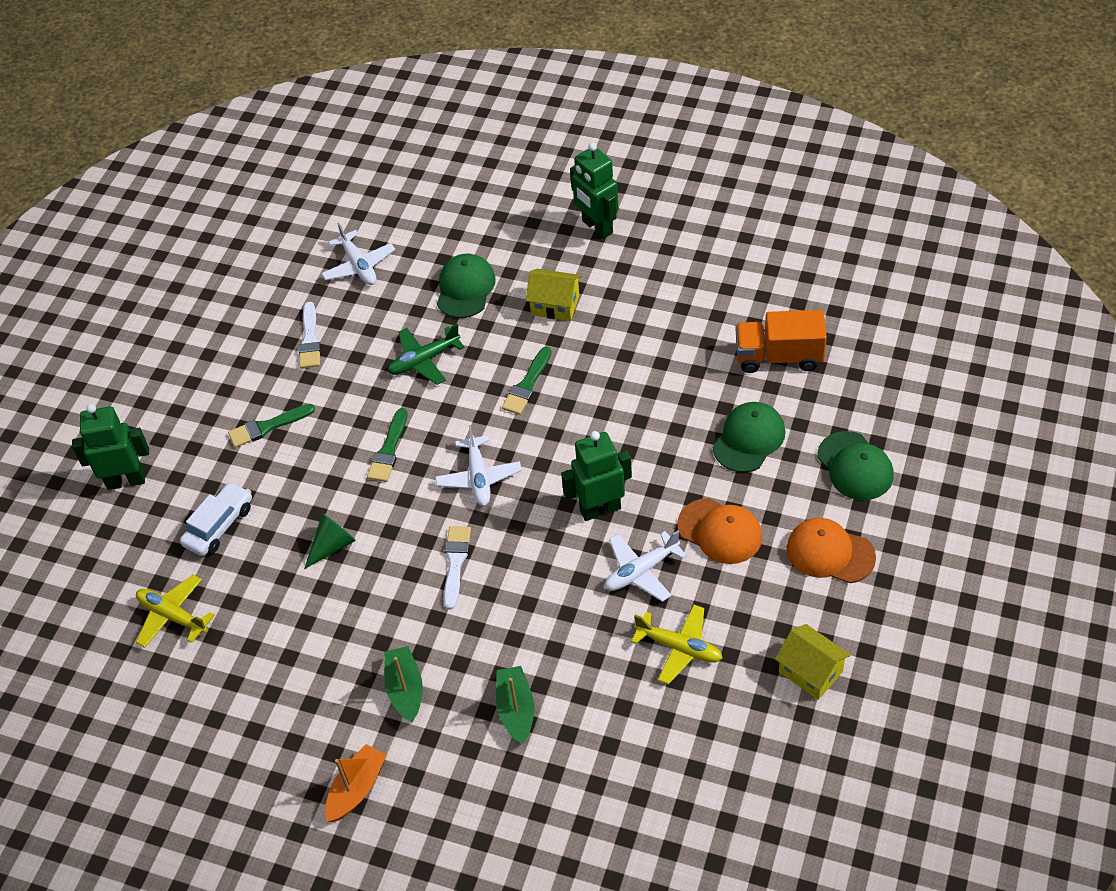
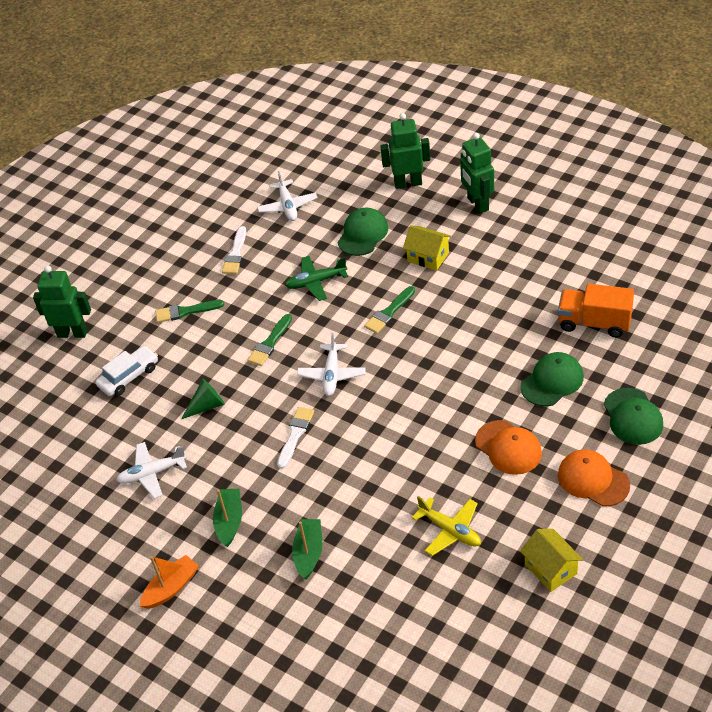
camera: 15 degrees right, 5 degrees down
yellow plane [136,575,215,648] -> none
green robot [561,431,632,521] -> green robot moved to [380,113,430,189]
white plane [605,530,687,602] -> white plane moved to [116,442,187,499]

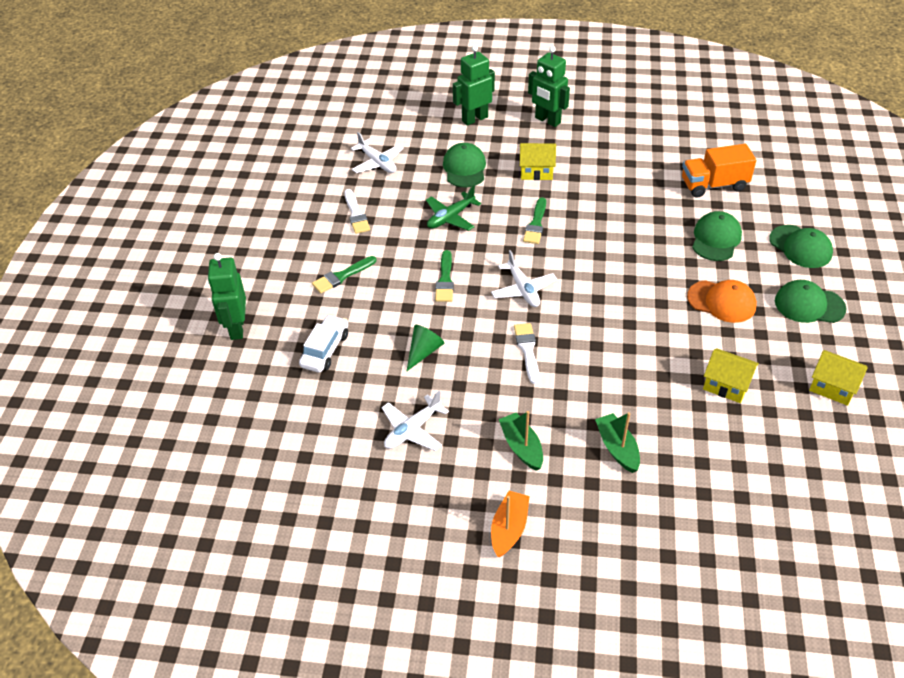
camera: 30 degrees left, 0 degrees up
green robot [33,265,91,338] -> green robot turned 75 degrees counterclockwise [208,253,246,340]
yellow plane [412,496,481,556] -> yellow house [703,348,759,403]
orange cap [558,450,630,507] -> green cap [775,280,847,323]

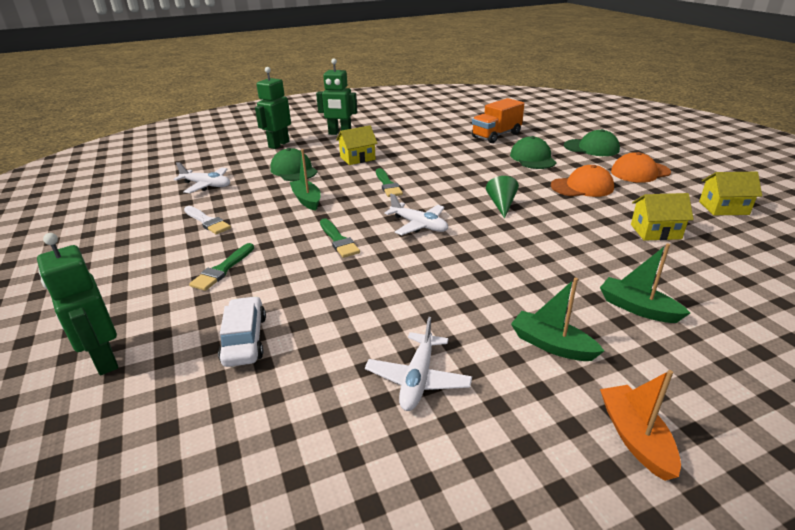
camera: 30 degrees left, 15 degrees down
green cone [407,325,444,371] -> green cone moved to [486,176,519,218]
green plane [426,186,481,231] -> green boat [290,149,321,211]
white brush [514,323,540,384] -> none
green cap [775,280,847,323] -> orange cap [611,152,671,183]

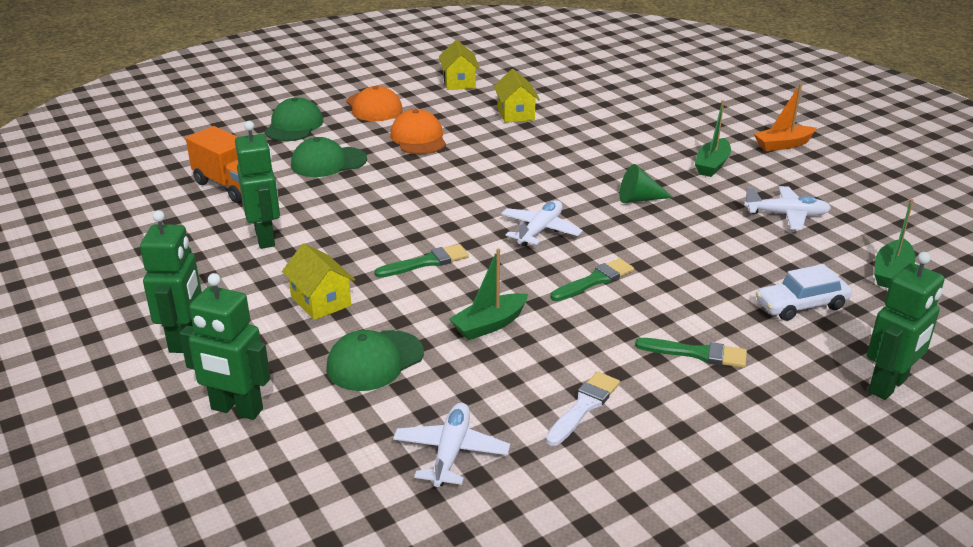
camera: 100 degrees left, 0 degrees up
green cone [486,176,519,218] -> green cone moved to [619,164,674,203]
green boat [600,243,690,323] -> green boat moved to [874,199,916,288]
none -> green robot [235,121,280,249]

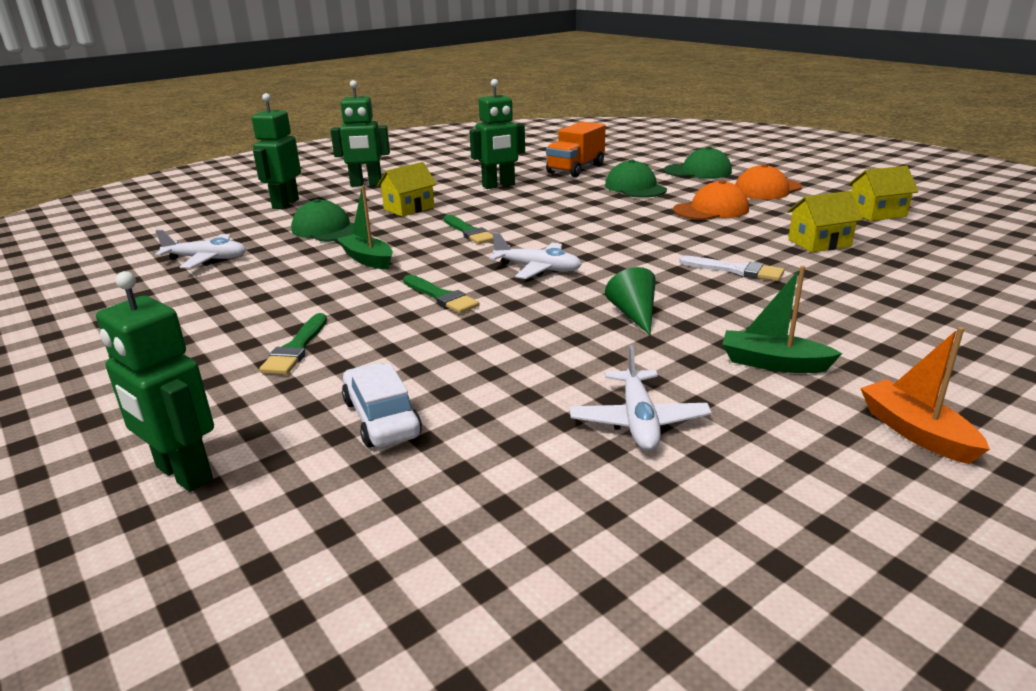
camera: 85 degrees right, 5 degrees down
white brush [546,372,620,446] -> white brush moved to [679,256,784,281]
green boat [874,199,916,288] -> none

